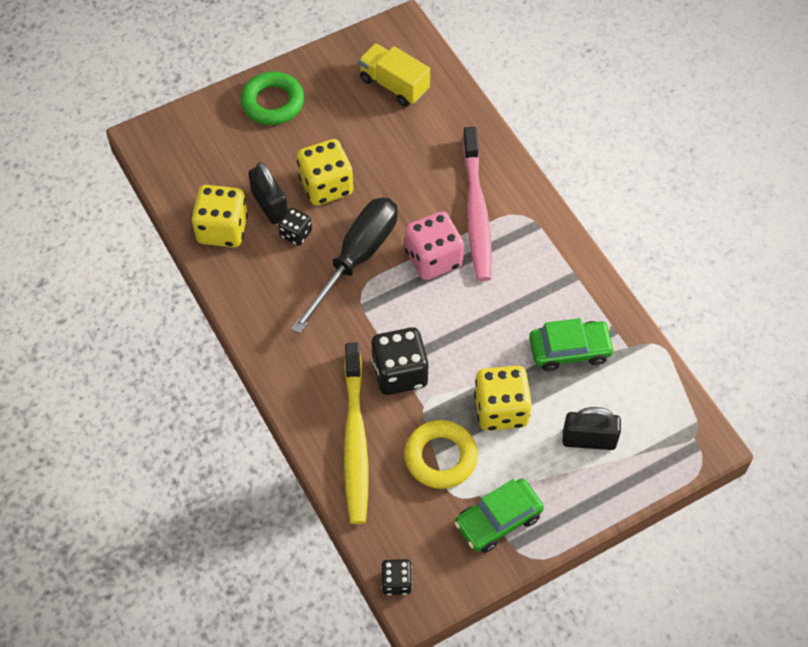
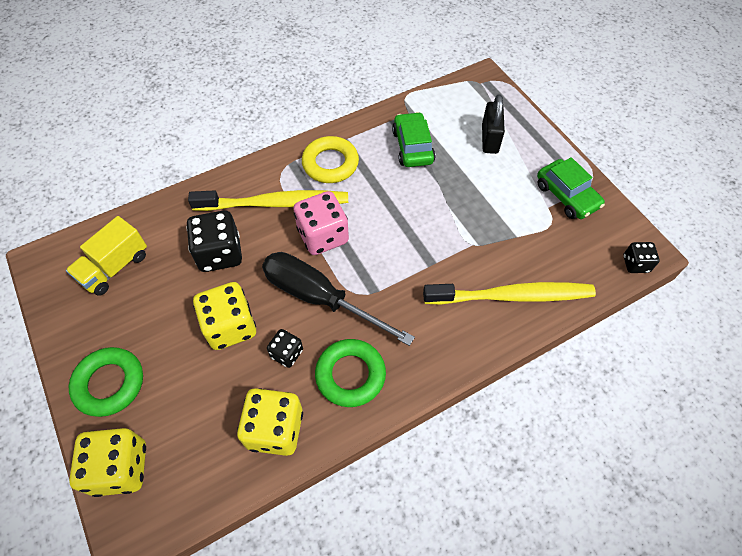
camera: 90 degrees left, 0 degrees up
black padlock [248,162,288,224] -> none
black dice [371,327,429,395] -> black dice moved to [186,210,242,272]
yellow ring [404,420,478,489] -> yellow ring moved to [302,136,359,183]
pink toothbrush [463,127,492,281] -> yellow toothbrush [188,190,348,211]
yellow dice [474,366,532,431] -> yellow dice moved to [69,428,146,497]
none -> green ring [315,339,386,407]

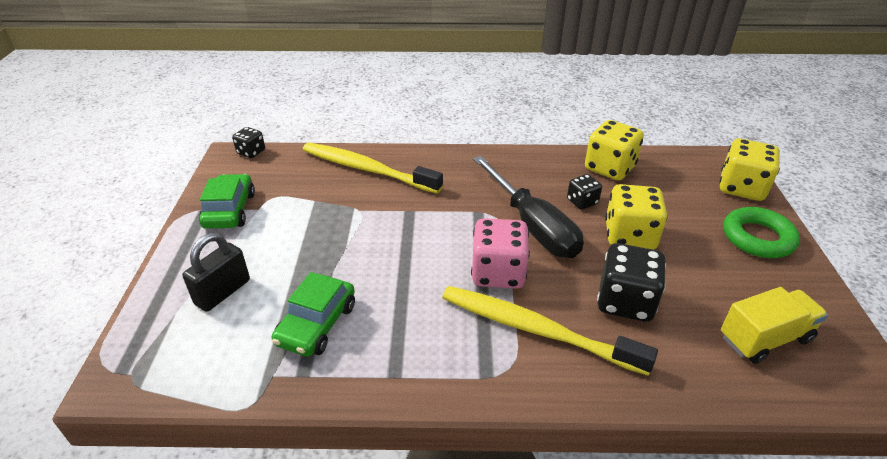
camera: 150 degrees left, 20 degrees down
yellow ring [302,136,359,183] -> none
green ring [315,339,386,407] -> none

